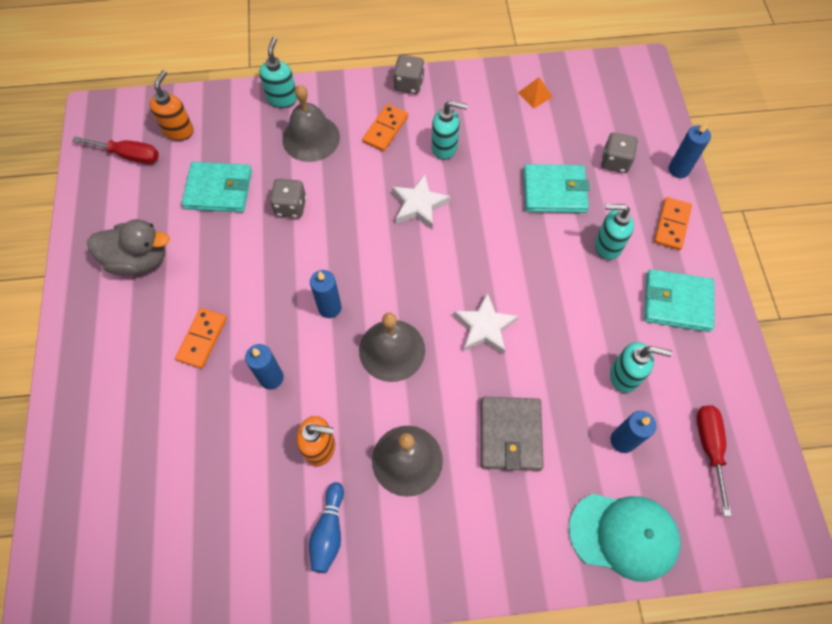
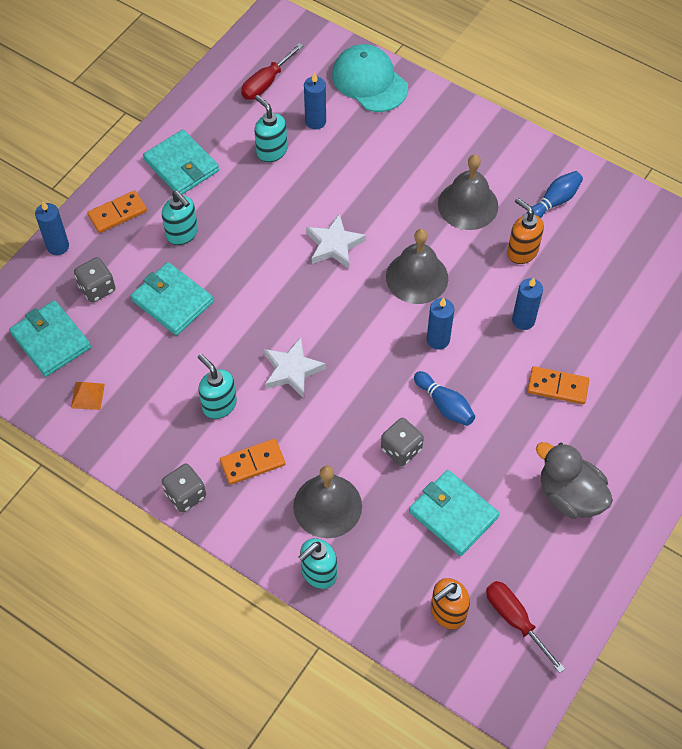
camera: 140 degrees left, 5 degrees down
orange domino [175,308,227,369] -> orange domino turned 45 degrees clockwise [527,366,589,404]
grey wallet [481,397,544,471] -> none
none -> turquoise wallet [9,300,91,377]
none -> blue bowling pin [414,371,475,426]

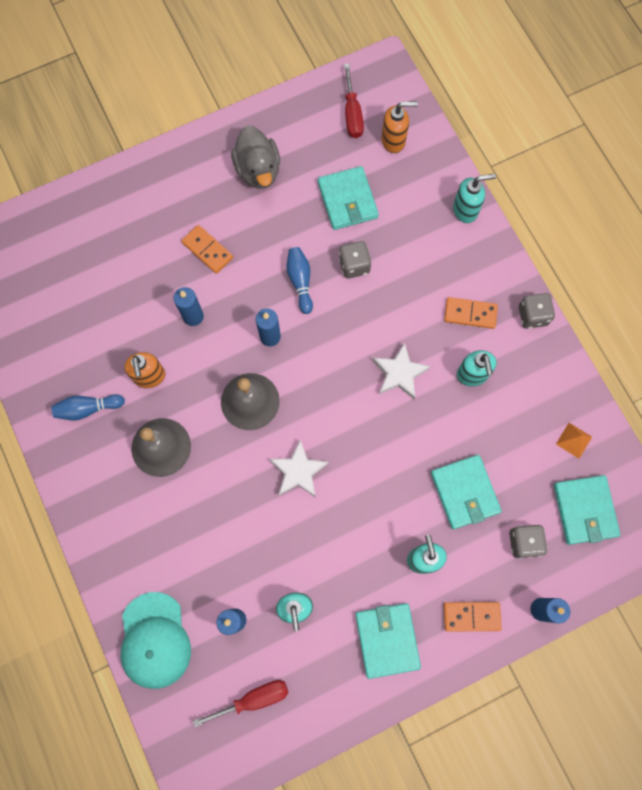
camera: 150 degrees left, 15 degrees up
grey bell [293,466,362,538] -> none

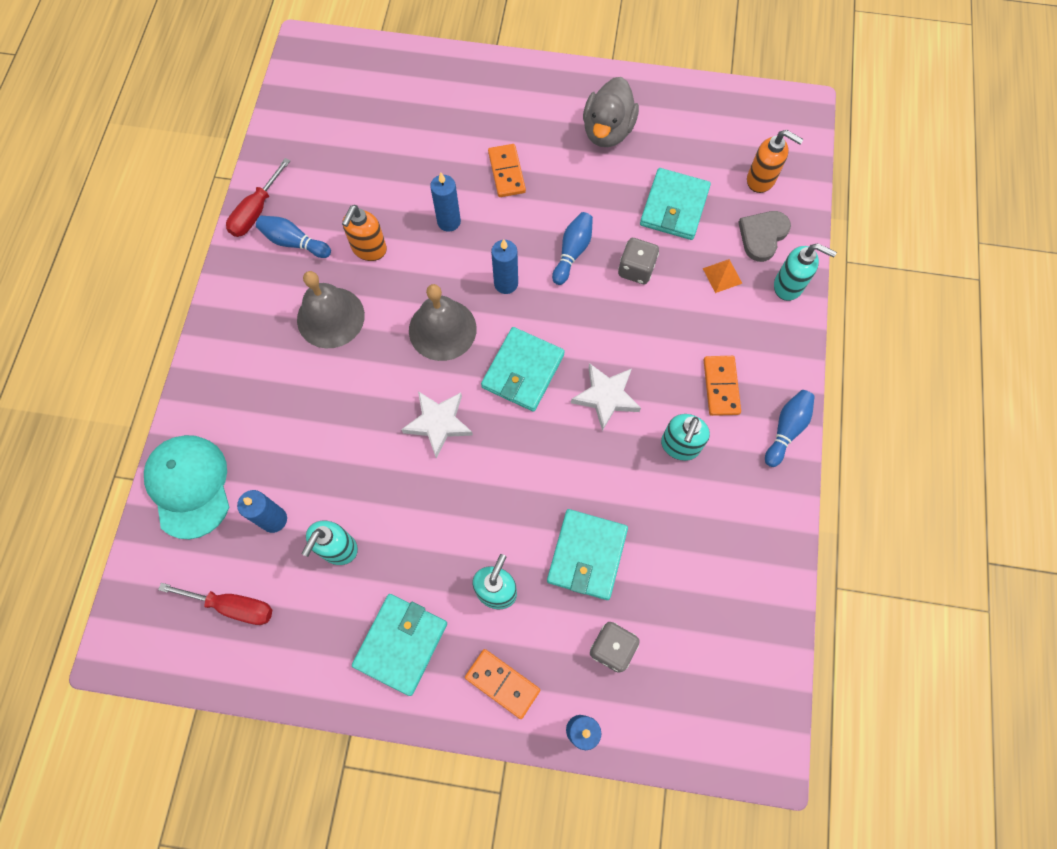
camera: 35 degrees right, 5 degrees down
turquoise cap [121,592,191,689] -> turquoise cap turned 135 degrees clockwise [144,435,229,539]
red screwdriver [344,64,364,138] -> red screwdriver moved to [226,158,290,237]
orange domino [444,297,498,329] -> orange domino turned 45 degrees clockwise [704,356,741,416]
grey dice [519,293,555,329] -> blue bowling pin [765,390,815,467]
turquoise wallet [554,475,620,545] -> turquoise wallet moved to [481,327,565,412]
orange pyramid [556,423,592,459] -> orange pyramid moved to [703,259,742,293]
none -> grey heart [738,211,791,262]

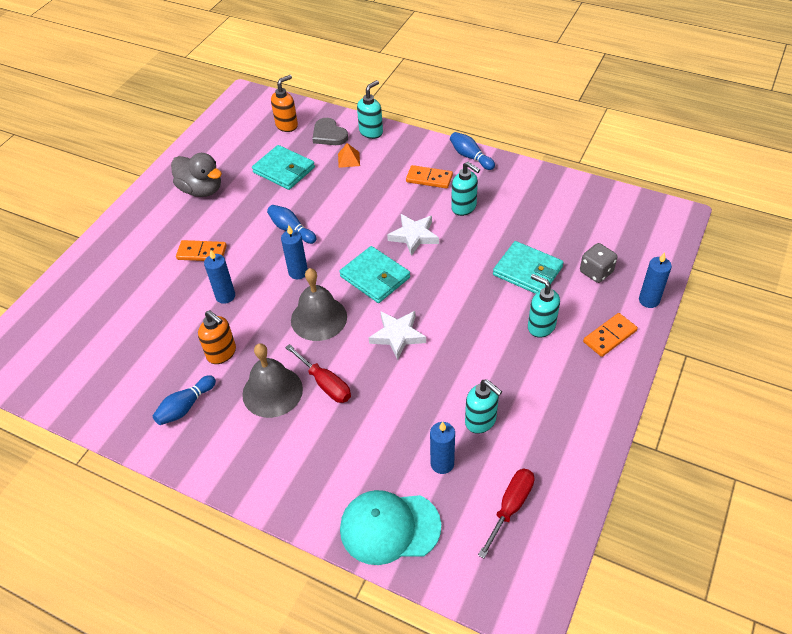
camera: 70 degrees left, 20 degrees down
red screwdriver [226,158,290,237] -> red screwdriver moved to [285,344,351,403]
turquoise wallet [352,594,447,696] -> none
grey dice [618,238,659,284] -> none

